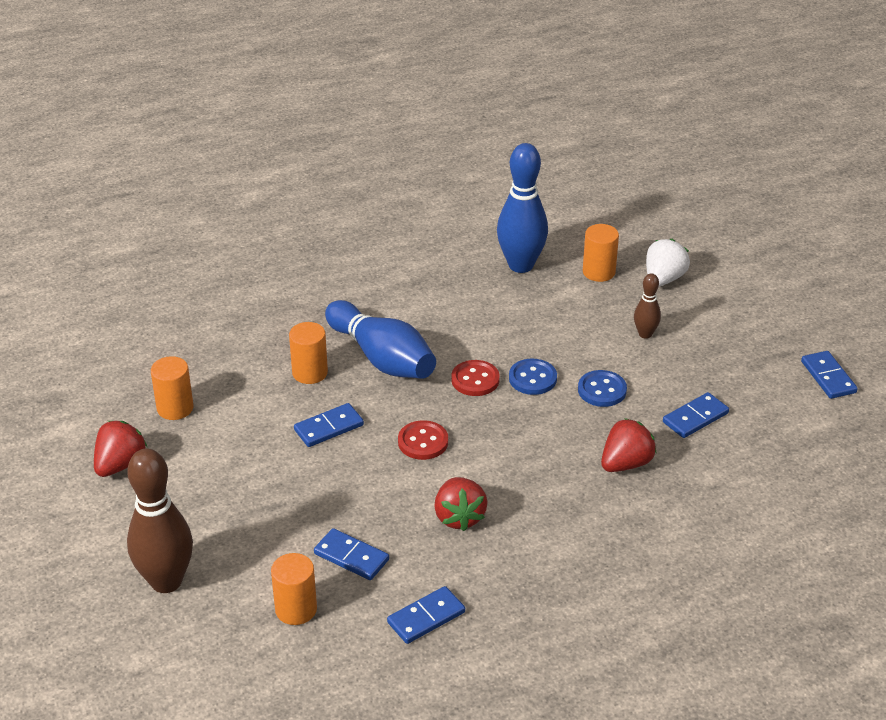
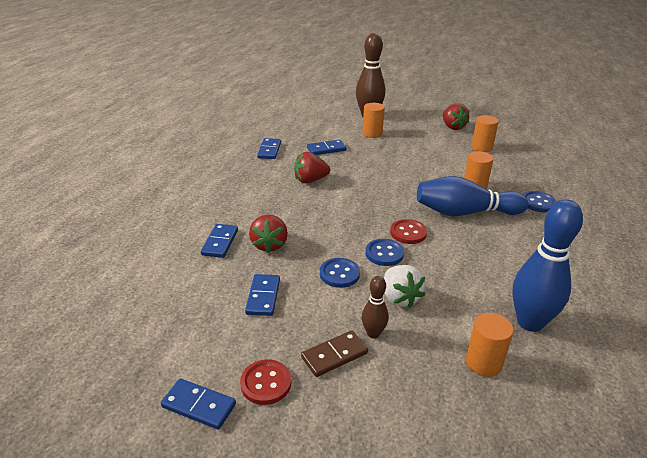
camera: 130 degrees right, 5 degrees down
orange cylinder [271,553,317,625] -> orange cylinder moved to [363,103,385,138]
blue domino [294,403,364,447] -> blue domino moved to [201,224,238,258]
red button [398,420,448,460] -> red button moved to [240,360,291,405]
red strawberry [434,477,488,531] -> red strawberry turned 45 degrees counterclockwise [294,152,330,183]
white strawberry [646,239,690,286] -> white strawberry moved to [384,265,426,308]
none -> brown domino [301,330,368,377]
none -> blue button [523,191,557,212]

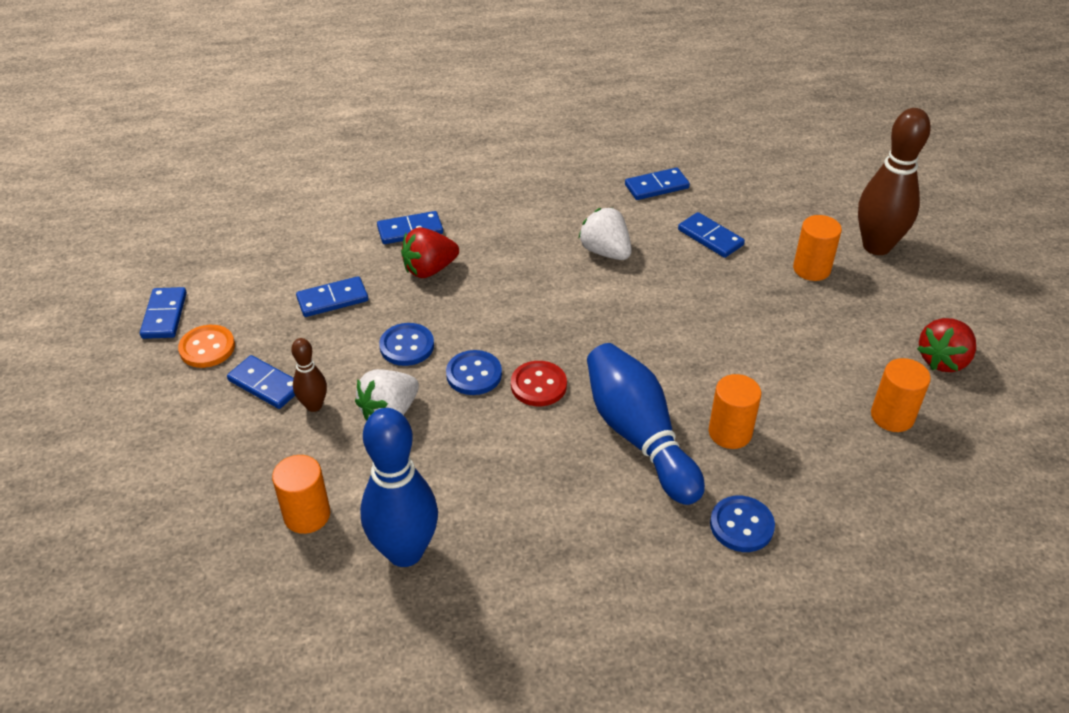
camera: 65 degrees right, 10 degrees up
red button [240,360,291,405] -> orange button [178,325,235,368]
red strawberry [294,152,330,183] -> white strawberry [579,208,632,260]
brown domino [301,330,368,377] -> blue domino [227,355,295,409]

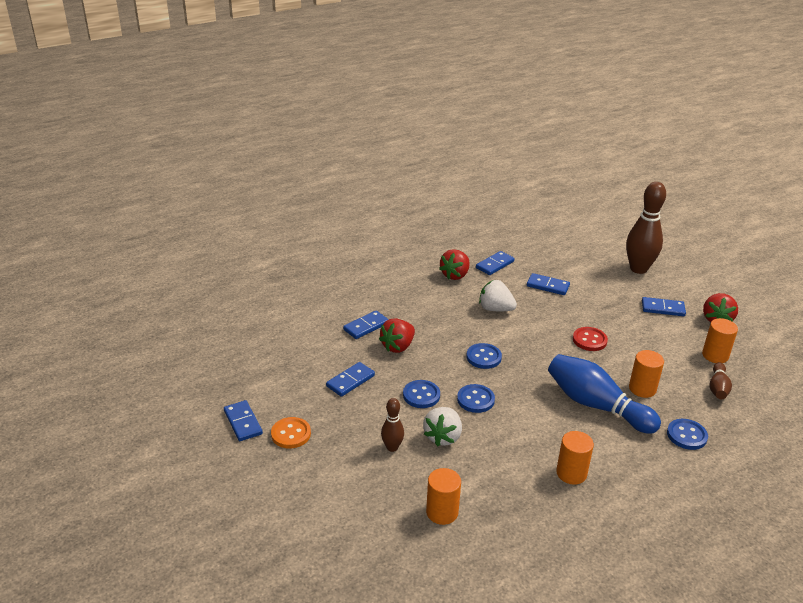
camera: 25 degrees left, 10 degrees down
blue domino [227,355,295,409] -> blue domino moved to [642,297,686,316]
blue bowling pin [360,408,438,567] -> none
red button [511,361,567,406] -> red button moved to [573,327,608,351]
orange cylinder [793,215,842,281] -> orange cylinder moved to [556,431,594,485]
none -> red strawberry [439,249,470,280]
none -> blue button [466,343,502,369]
none -> brown bowling pin [709,362,732,399]

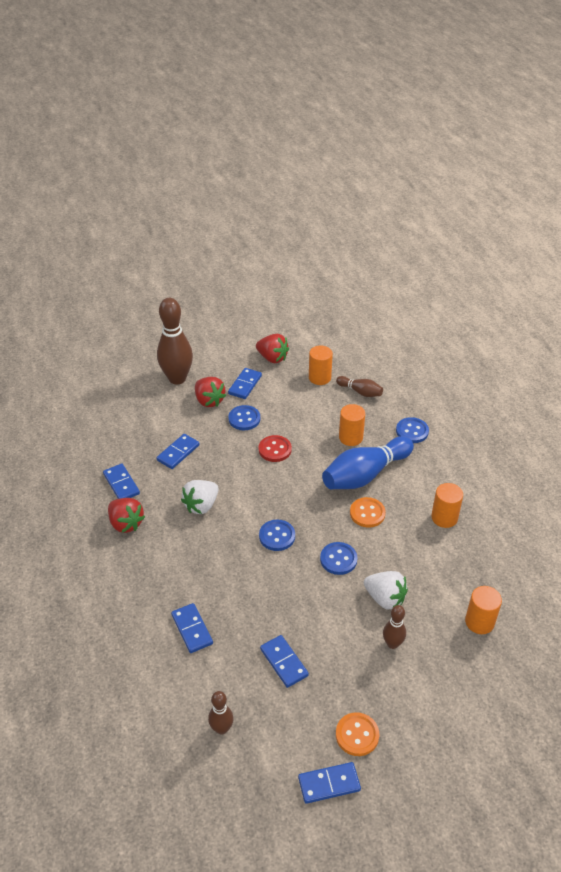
camera: 75 degrees left, 10 degrees up
red strawberry [379,319,415,353] -> red strawberry moved to [195,377,226,407]
blue button [403,380,440,408] -> blue button moved to [228,405,260,430]
none -> brown bowling pin [208,691,234,735]
none -> orange button [350,497,386,528]

